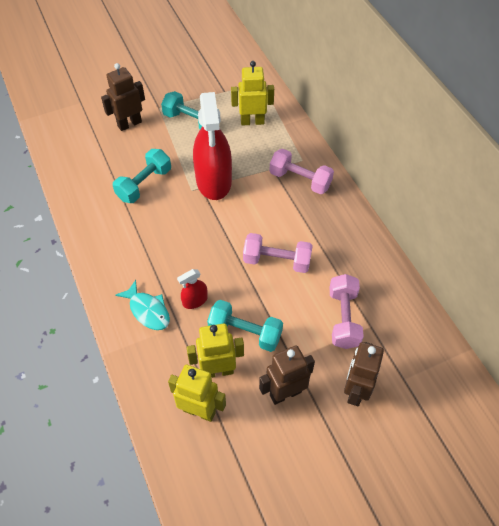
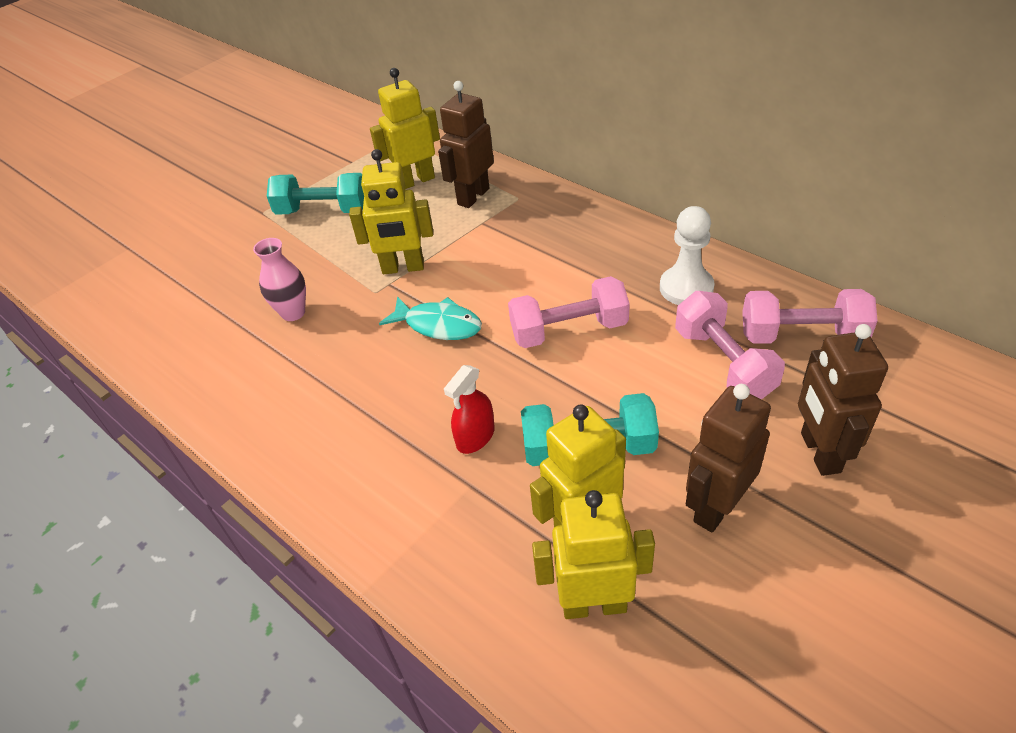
camera: 20 degrees left, 10 degrees down
brown robot [101,63,145,131] -> brown robot moved to [438,81,494,208]
turquoise dumbbell [113,149,171,203] -> pink vase [253,238,306,321]
turquoise fish [115,280,170,330] -> turquoise fish moved to [379,296,482,340]
red spray bottle [193,92,232,200] -> yellow robot [349,149,433,274]
pink dumbbell [269,149,334,194] -> pink dumbbell moved to [742,289,878,344]
none -> white pawn [660,206,714,305]

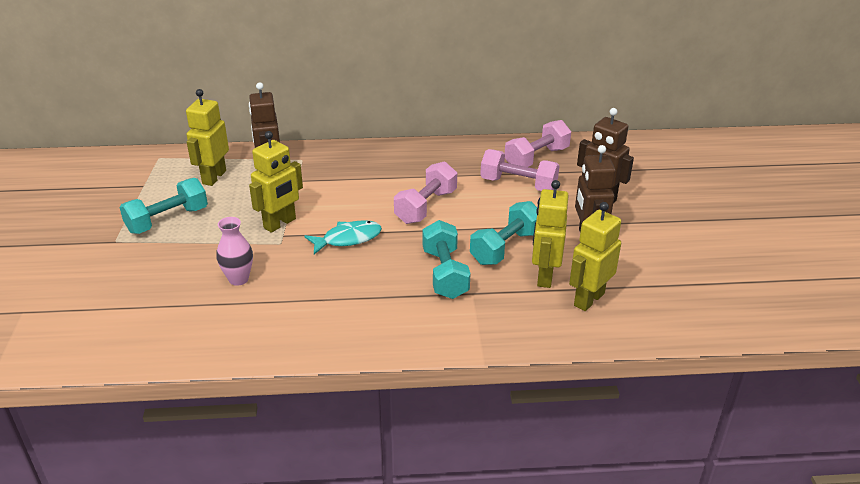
camera: 50 degrees left, 10 degrees down
red spray bottle [444,365,495,454] -> turquoise dumbbell [422,220,471,299]
white pawn [660,206,714,305] -> none

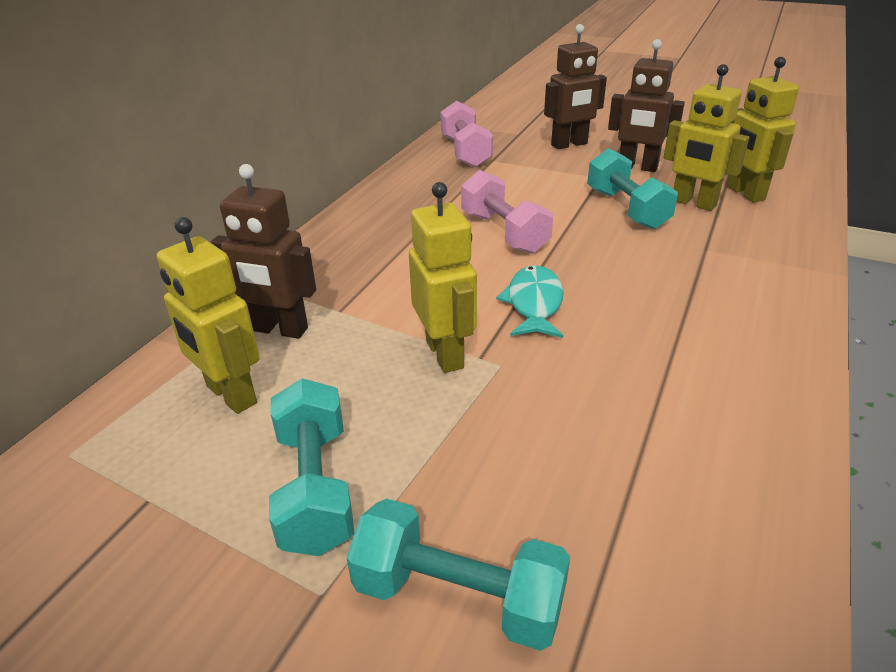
camera: 60 degrees left, 0 degrees up
pink vase [216,217,253,286] -> none
turquoise dumbbell [422,220,471,299] -> turquoise dumbbell moved to [347,498,570,651]
pink dumbbell [480,149,560,191] -> none

